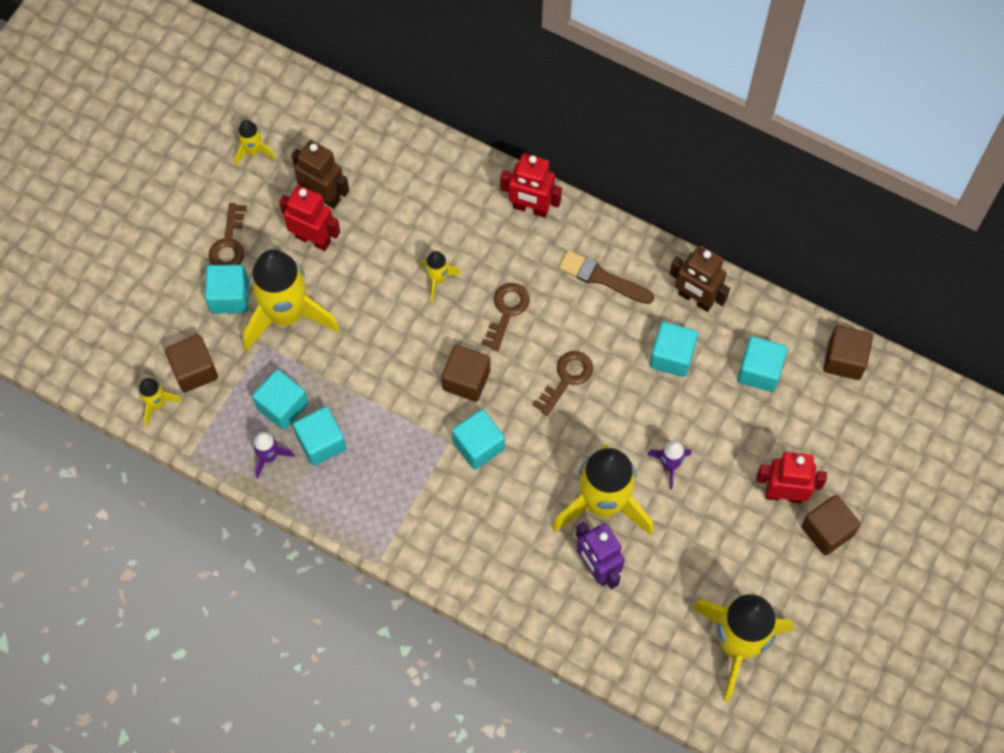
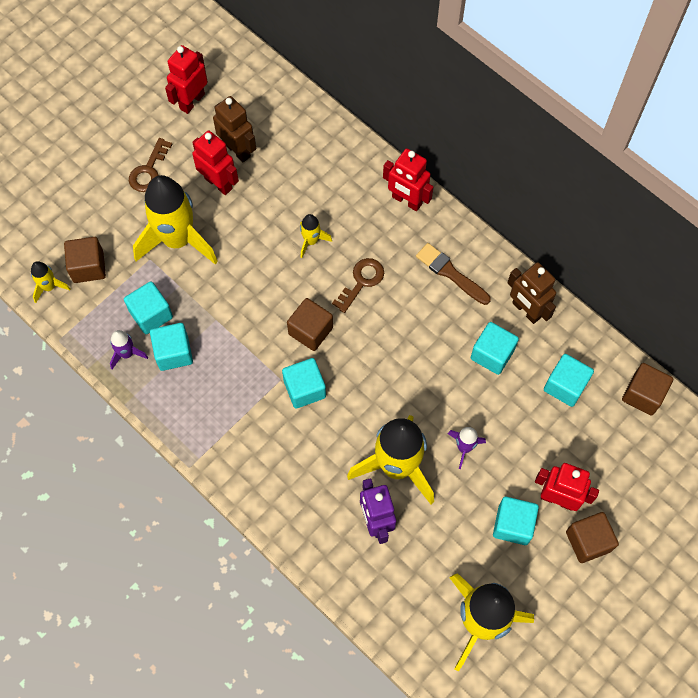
camera: 15 degrees right, 0 degrees up
turquoise cube [205,265,249,313] -> turquoise cube moved to [493,496,539,545]
yellow rocket [234,120,276,166] -> red robot [165,45,208,114]
brown key [533,351,593,416] -> none

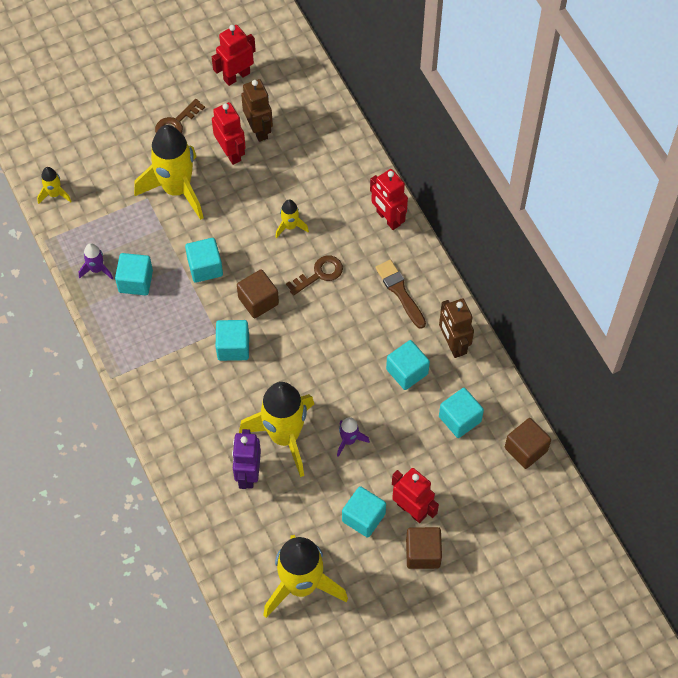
camera: 20 degrees right, 5 degrees down
brown cube [64,237,106,283] -> none
turquoise cube [124,281,173,334] -> turquoise cube moved to [185,238,223,283]

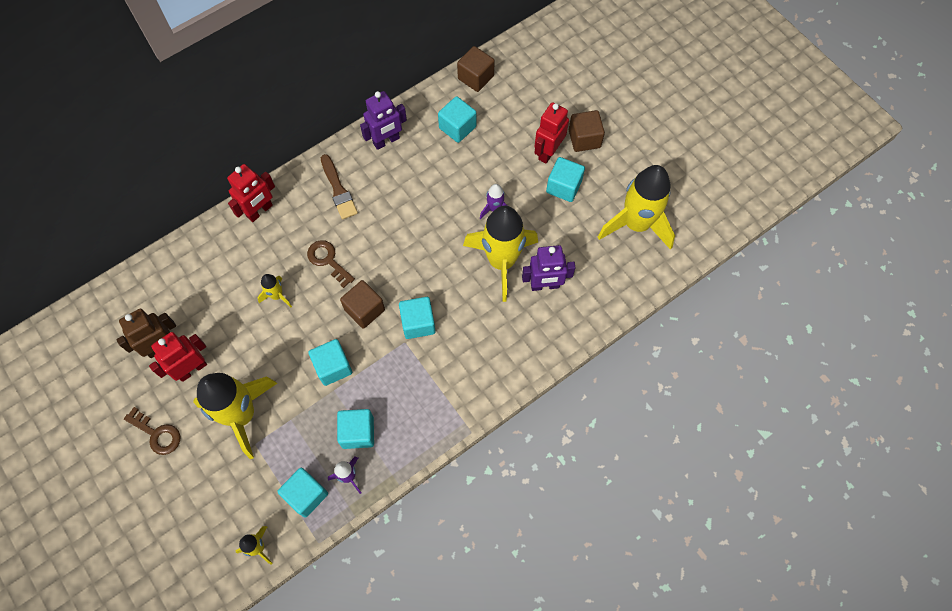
camera: 100 degrees left, 5 degrees up
red robot [212,25,256,86] -> none
brown brush [375,260,426,329] -> brown brush turned 75 degrees counterclockwise [321,154,358,220]
turquoise cube [386,340,430,390] -> turquoise cube moved to [277,468,328,518]
brown robot [439,298,474,358] -> purple robot [360,91,407,150]

